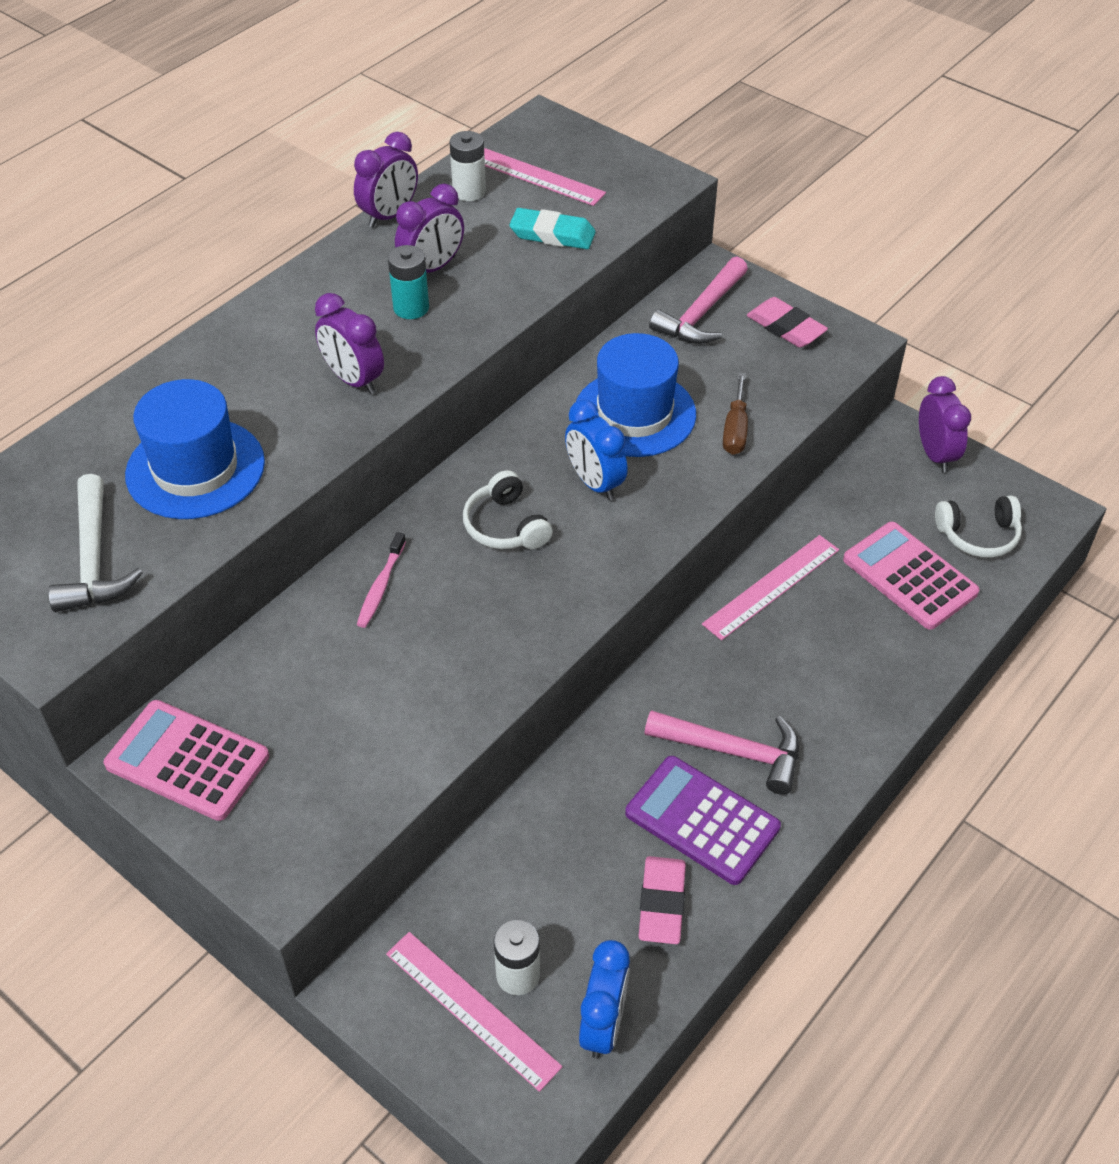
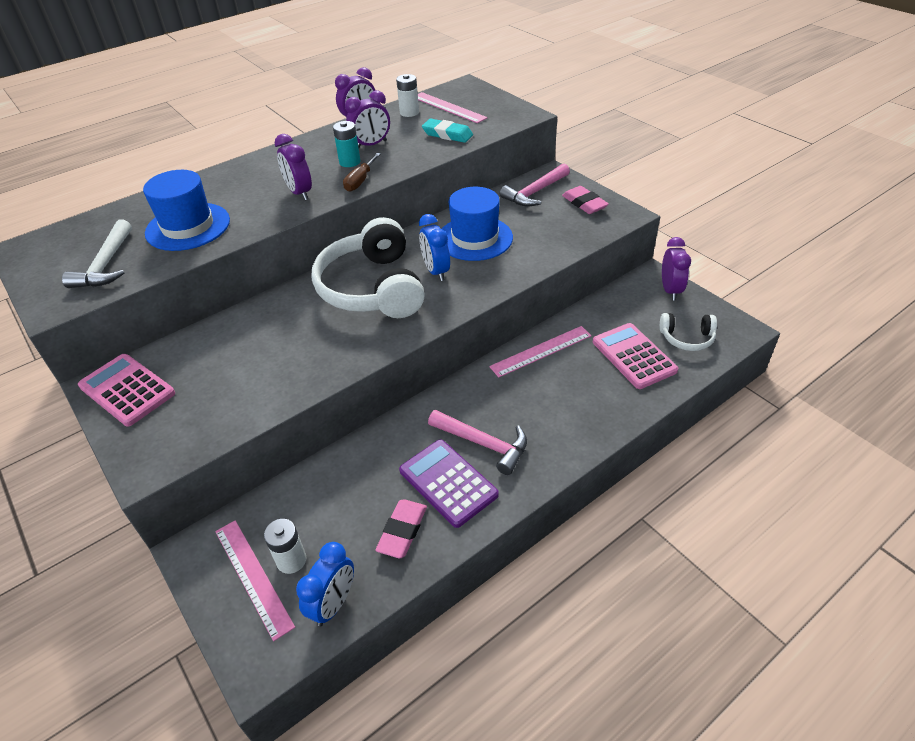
camera: 15 degrees right, 5 degrees down
pink toothbrush [357,532,406,628] -> none
white headphones [463,470,553,549] -> white headphones [311,217,425,318], size x2.14
brown screwdriver [723,373,748,455] -> brown screwdriver moved to [343,153,381,192]

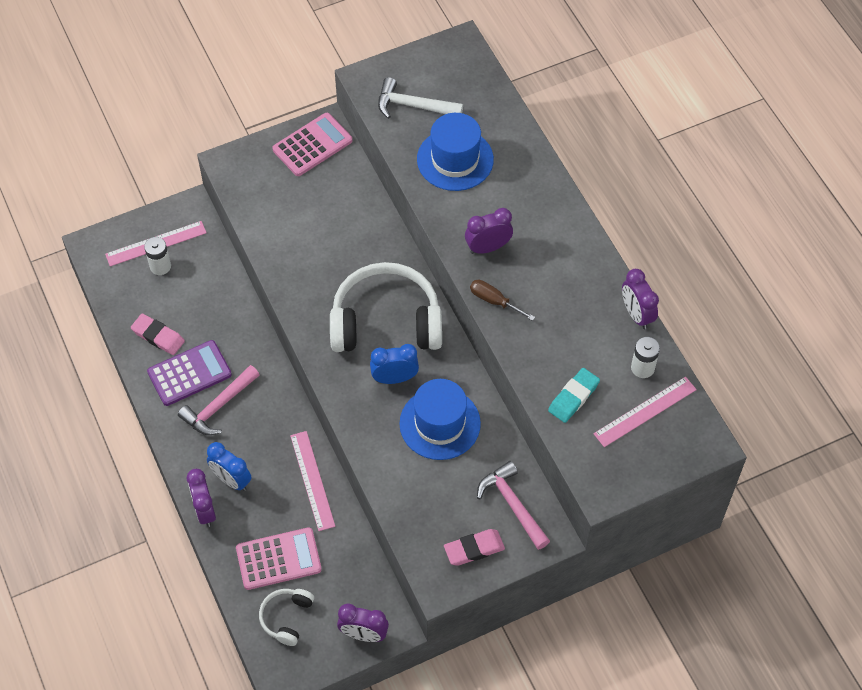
camera: 100 degrees right, 15 degrees up
blue clock [296,542,354,626] -> blue clock moved to [207,442,251,491]
turquoise battery [333,121,361,167] -> none
purple clock [345,90,390,147] -> purple clock moved to [187,469,216,527]

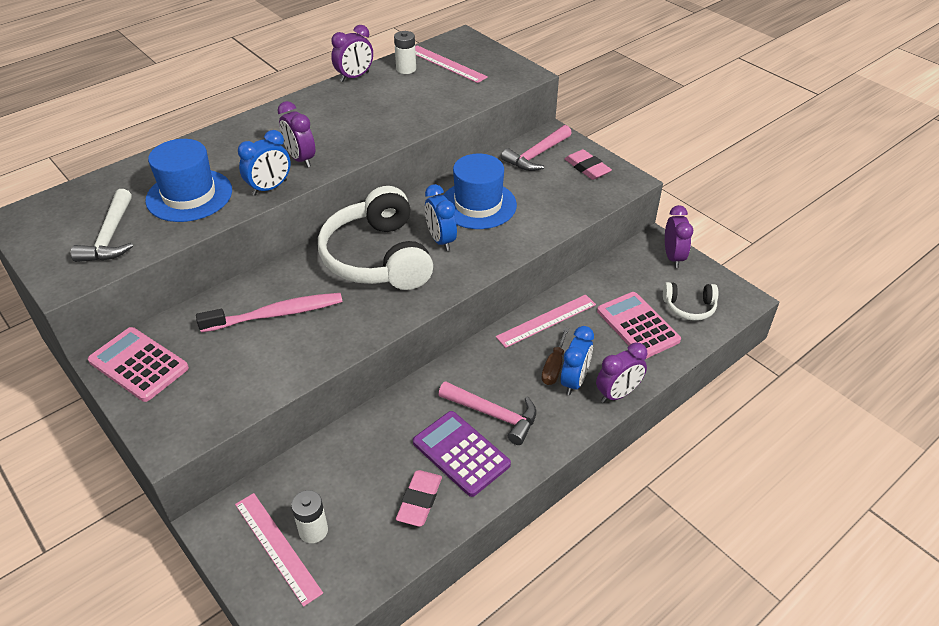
camera: 105 degrees left, 15 degrees down
brown screwdriver [470,280,535,321] -> brown screwdriver moved to [542,327,569,385]
turquoise eraser [548,368,600,423] -> none
none -> pink toothbrush [196,293,342,332]
none -> blue clock [238,130,291,196]

